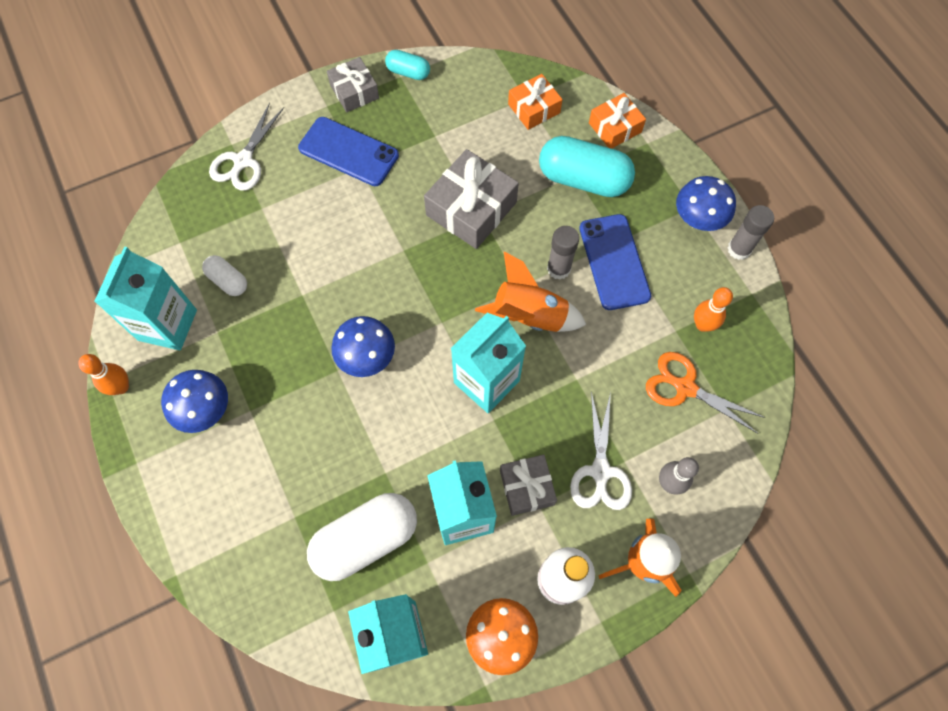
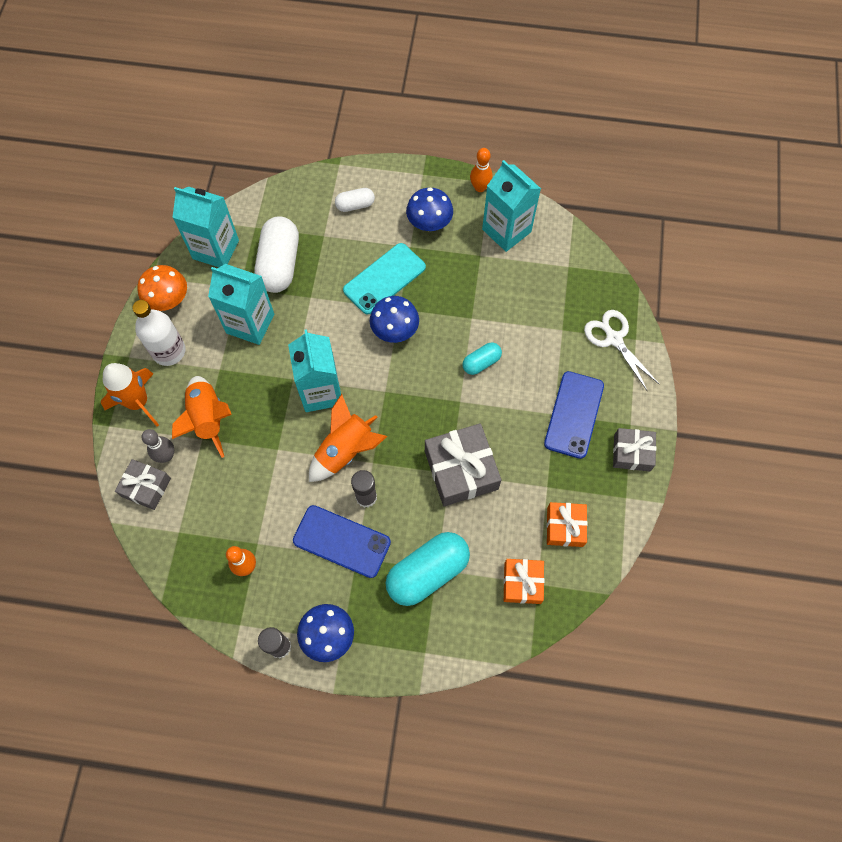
camera: 125 degrees right, 0 degrees up
white capsule [202,255,247,296] -> white capsule moved to [335,188,375,212]
blue phone [298,117,399,186] -> blue phone turned 45 degrees counterclockwise [544,371,604,459]
turquoise capsule [385,50,430,80] -> turquoise capsule moved to [462,342,502,375]
grey gift [500,455,557,516] -> grey gift moved to [115,459,171,510]
white scissors [570,392,632,510] -> orange rocket [172,376,232,458]
orange gift [589,93,646,149] -> orange gift moved to [547,502,588,547]
orange scissors [646,352,765,434] -> none
none -> turquoise phone [343,243,426,315]

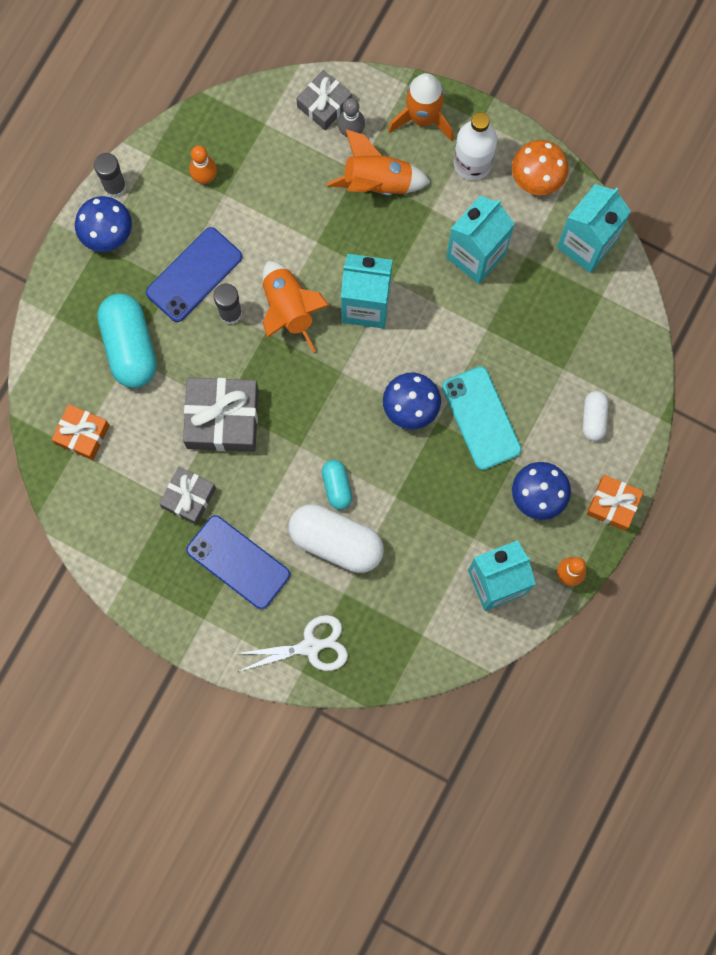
camera: 110 degrees right, 10 degrees up
white capsule [254,216,299,293] -> white capsule moved to [288,504,384,573]
orange gift [547,502,588,547] -> orange gift moved to [586,475,644,531]
grey gift [613,428,656,472] -> grey gift moved to [159,467,216,525]

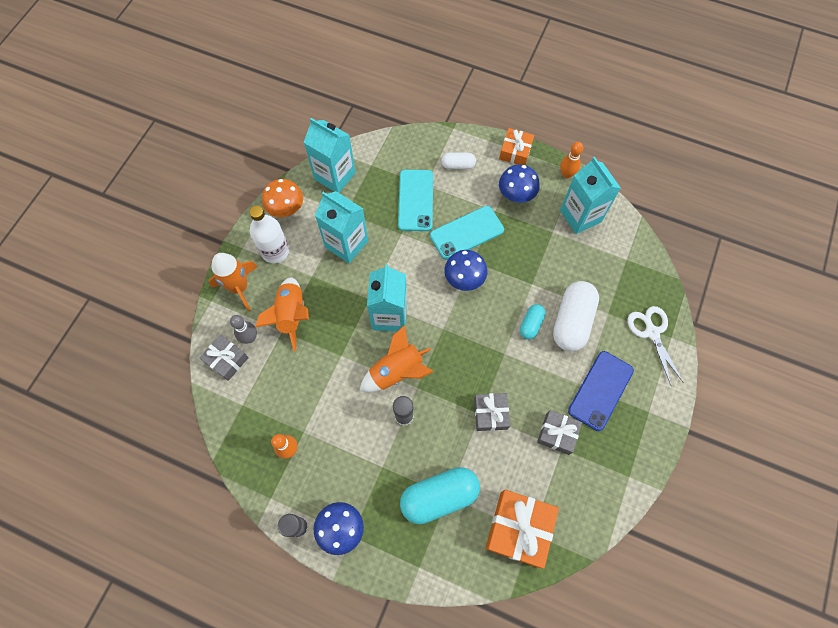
camera: 95 degrees left, 10 degrees down
orange gift [52,404,110,460] -> orange gift [485,490,559,569], size x1.64
blue phone [146,227,242,322] -> none
grey gift [183,377,259,452] -> grey gift [474,393,510,431], size x0.61
turquoise capsule [322,460,352,510] -> turquoise capsule turned 45 degrees counterclockwise [520,304,546,339]
none -> turquoise phone [398,170,433,231]

